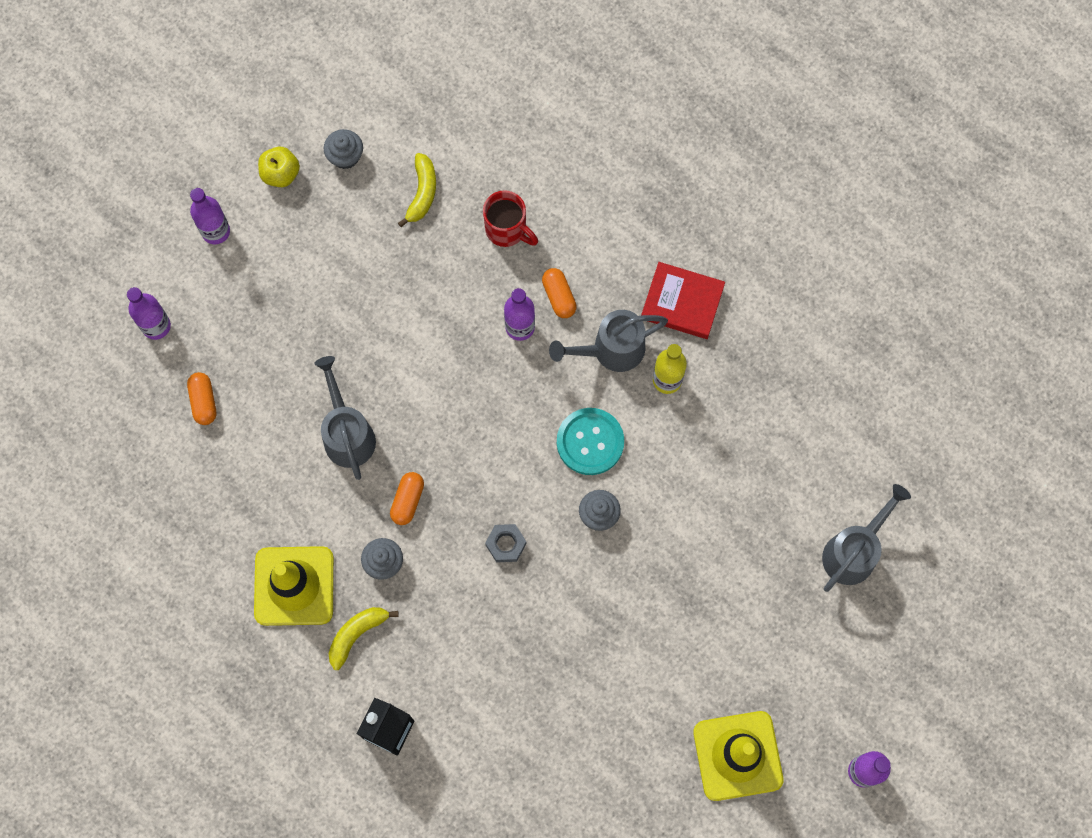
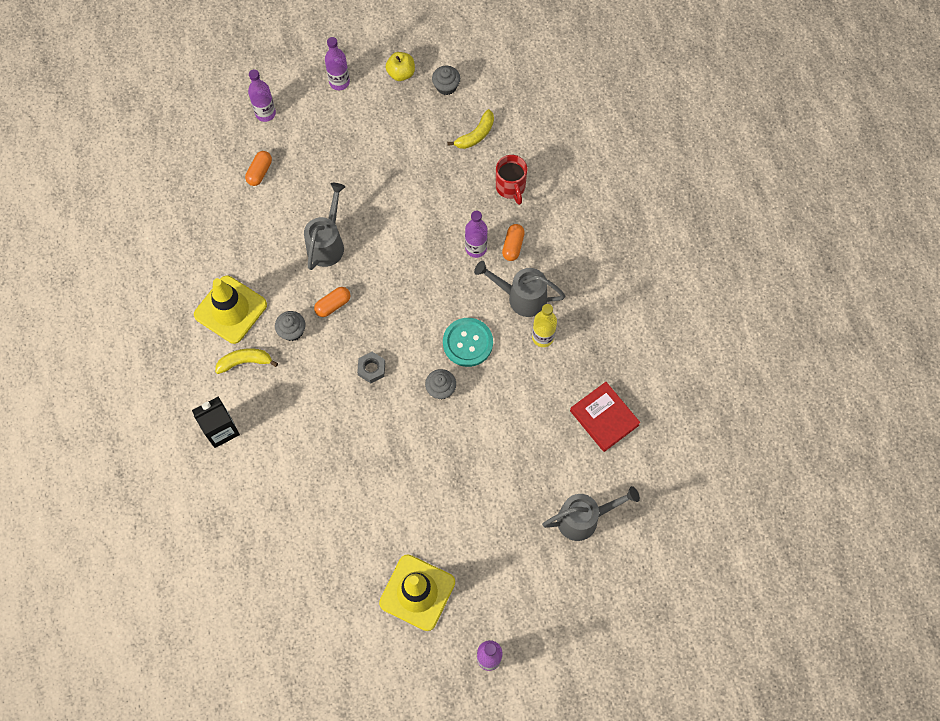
camera: 35 degrees right, 5 degrees down
red book [641,262,725,339] -> red book moved to [570,382,641,452]

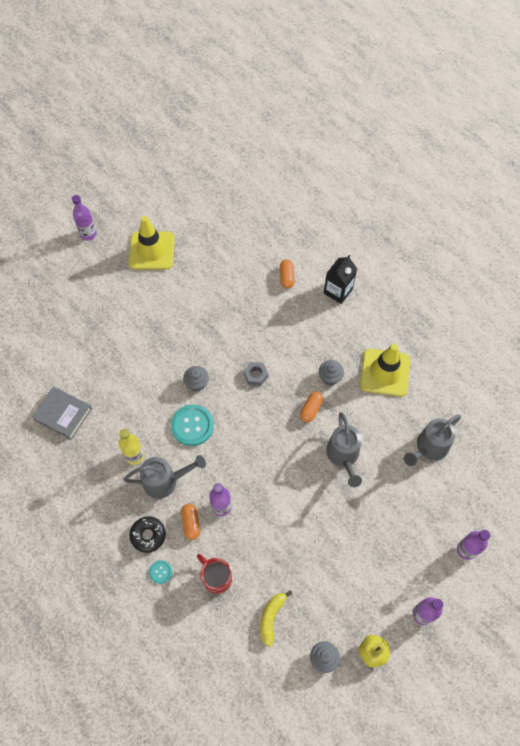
camera: 155 degrees right, 5 degrees down
yellow banana [215,348,278,374] -> none
orange capsule [245,151,272,186] -> orange capsule moved to [280,259,295,289]
grey watering can [542,486,640,541] -> grey watering can moved to [404,414,461,466]
red book [570,382,641,452] -> grey book [32,386,92,440]
none -> black donut [129,516,166,553]
none -> turquoise button [149,560,172,584]

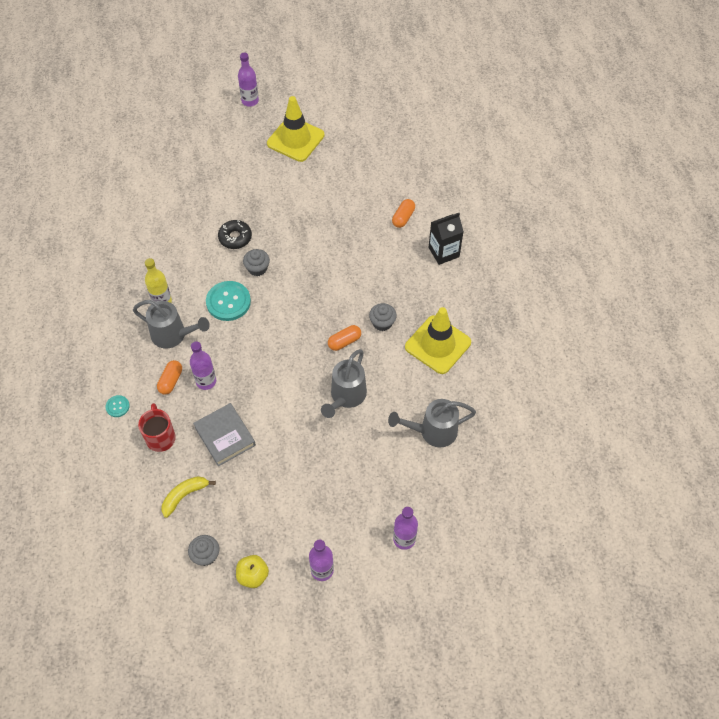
camera: 30 degrees right, 5 degrees down
grey book [32,386,92,440] -> grey book moved to [193,403,256,466]
black donut [129,516,166,553] -> black donut moved to [218,220,252,249]
grey nut [244,362,268,386] -> none

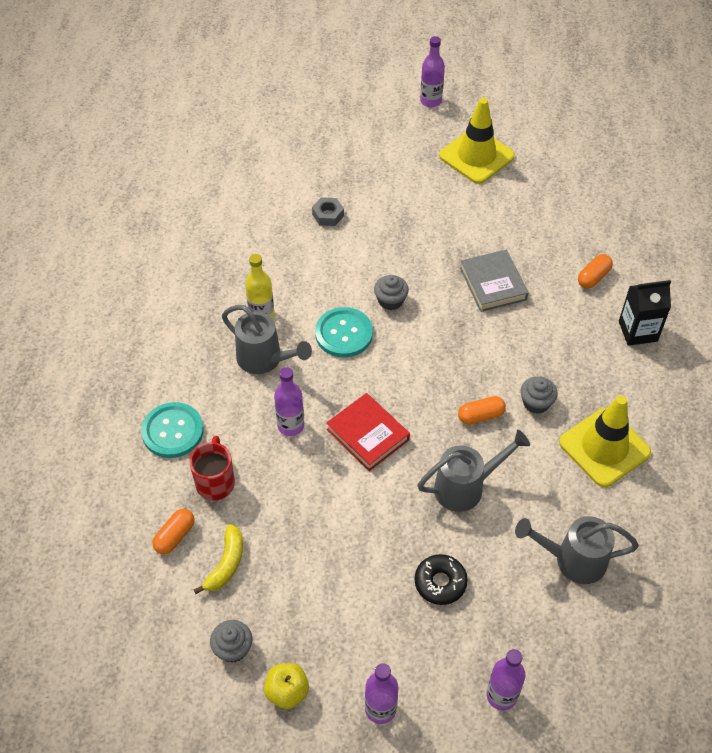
camera: 15 degrees right, 5 degrees down
turquoise button [105,395,130,417] -> turquoise button [141,402,204,458], size x2.02
orange capsule [157,360,182,395] -> orange capsule moved to [152,509,195,554]
yellow banana [161,476,216,518] -> yellow banana turned 135 degrees clockwise [193,524,243,594]
grey book [193,403,256,466] -> grey book moved to [460,250,528,312]
black donut [218,220,252,249] -> black donut moved to [415,554,468,605]
grey watering can [321,349,367,418] -> grey watering can turned 150 degrees counterclockwise [417,430,530,512]
none -> grey nut [312,197,344,226]
none -> red book [326,393,410,471]

